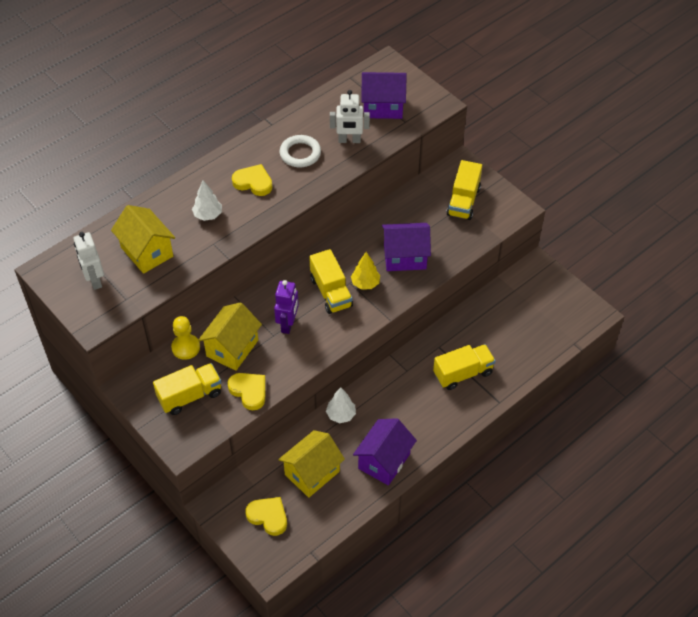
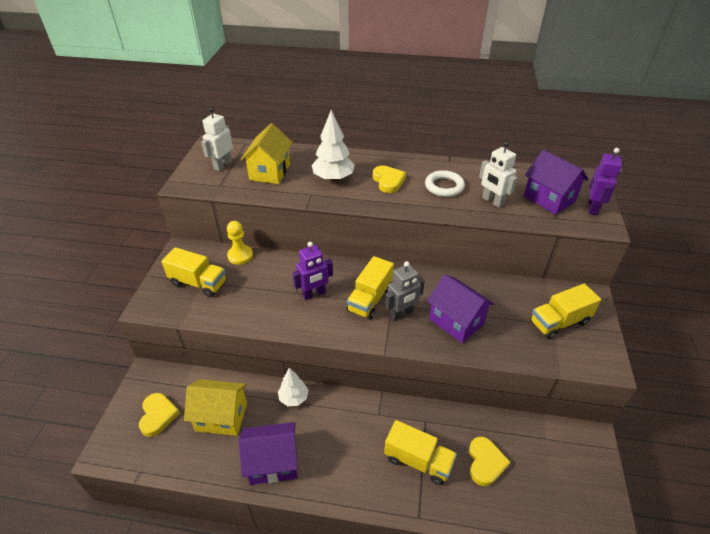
camera: 50 degrees right, 10 degrees down
white tree [192,180,222,221] -> white tree [312,110,355,182], size x1.57
yellow house [198,302,262,371] -> none
yellow heart [228,373,266,410] -> yellow heart moved to [469,437,511,486]
yellow tree [351,252,380,290] -> grey robot [385,261,425,321]
none -> purple robot [589,148,622,215]

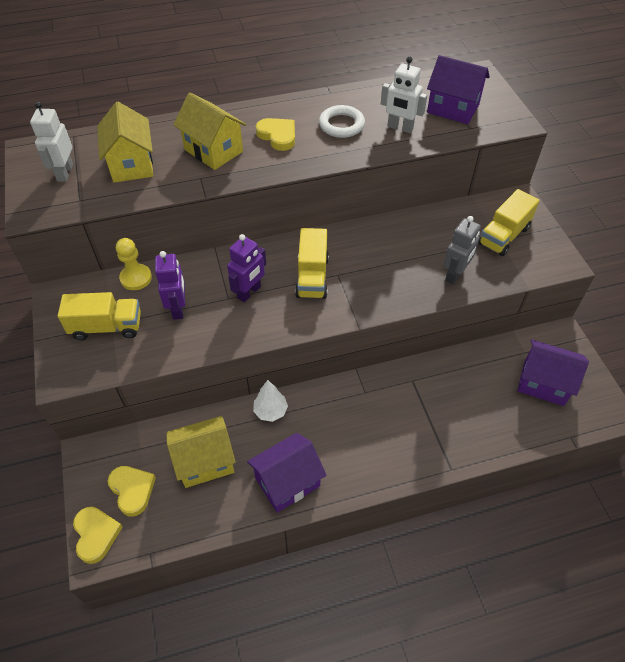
camera: 25 degrees left, 10 degrees up
white tree [312,110,355,182] -> yellow house [173,93,246,170]
yellow truck [384,420,457,485] -> none
grey robot [385,261,425,321] -> grey robot moved to [443,216,481,285]
purple house [427,274,495,343] -> purple house moved to [518,339,589,406]
yellow heart [469,437,511,486] -> yellow heart moved to [73,507,123,564]
purple robot [589,148,622,215] -> purple robot moved to [155,251,185,320]

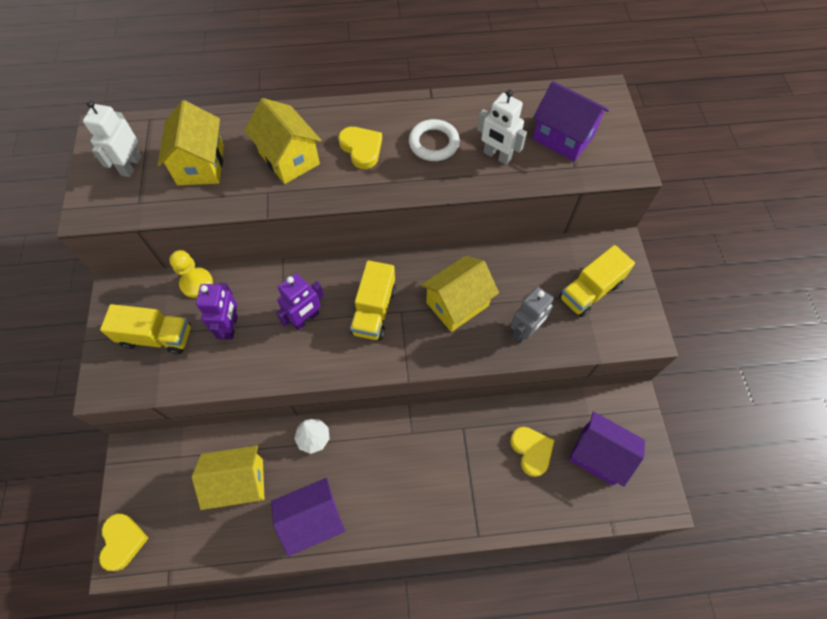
camera: 10 degrees right, 10 degrees up
yellow heart [108,466,156,516] -> yellow heart moved to [510,427,554,477]
none -> yellow house [421,256,499,332]

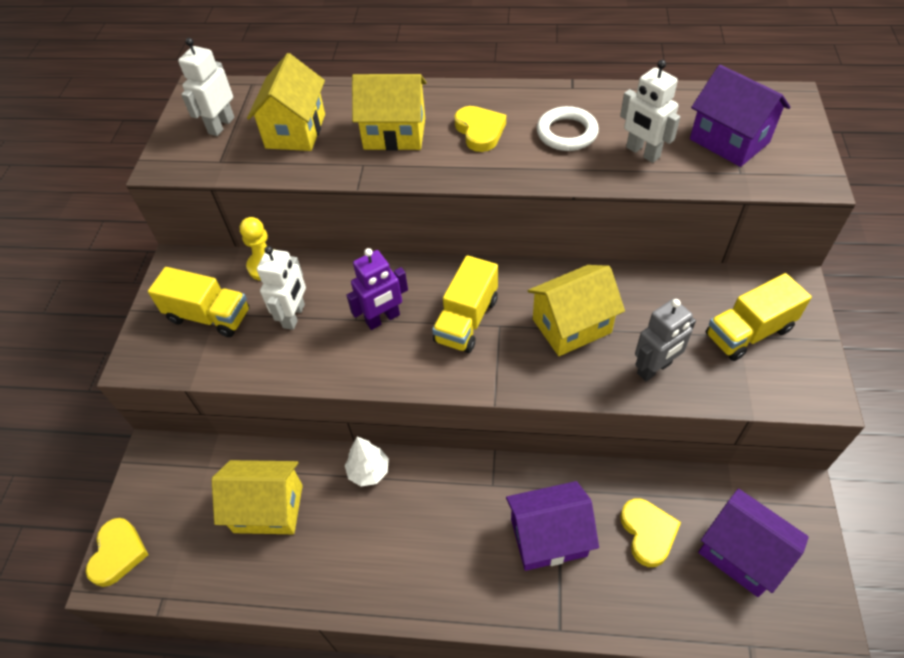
camera: 15 degrees right, 10 degrees down
purple robot [196,283,238,340] -> white robot [257,246,306,330]
yellow house [244,98,321,184] -> yellow house turned 60 degrees counterclockwise [352,74,426,151]
purple house [271,478,345,556] -> purple house moved to [506,481,599,571]

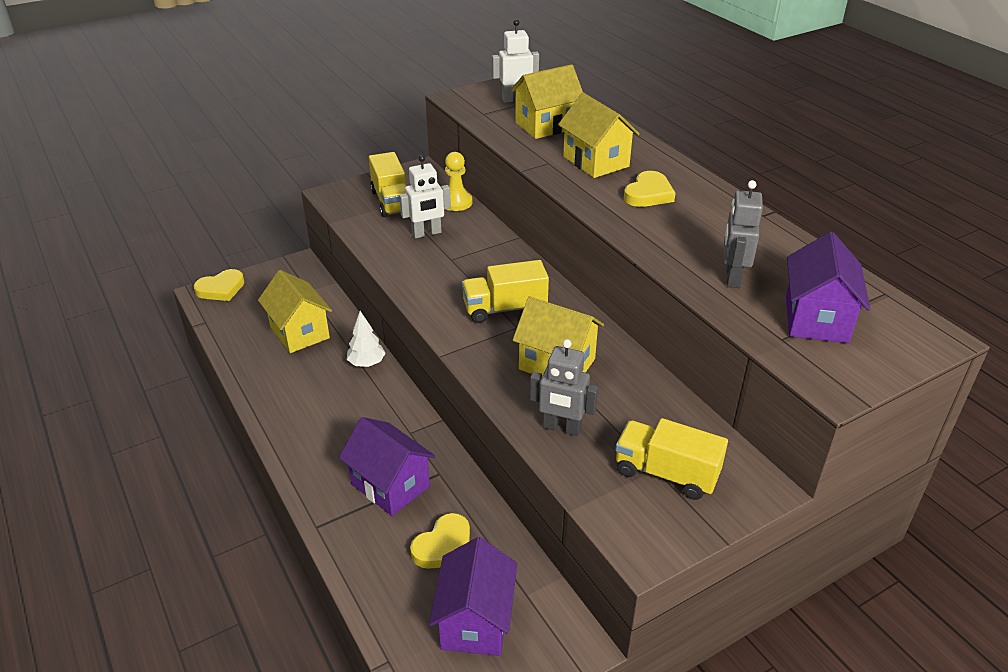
camera: 50 degrees right, 15 degrees down
purple robot [346,248,408,330] -> none
white ring [537,106,599,151] -> none
white robot [620,60,680,163] -> grey robot [724,180,763,288]

